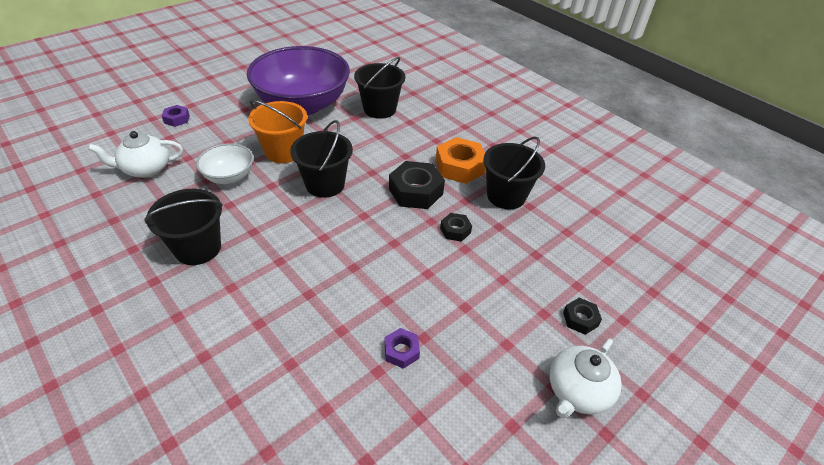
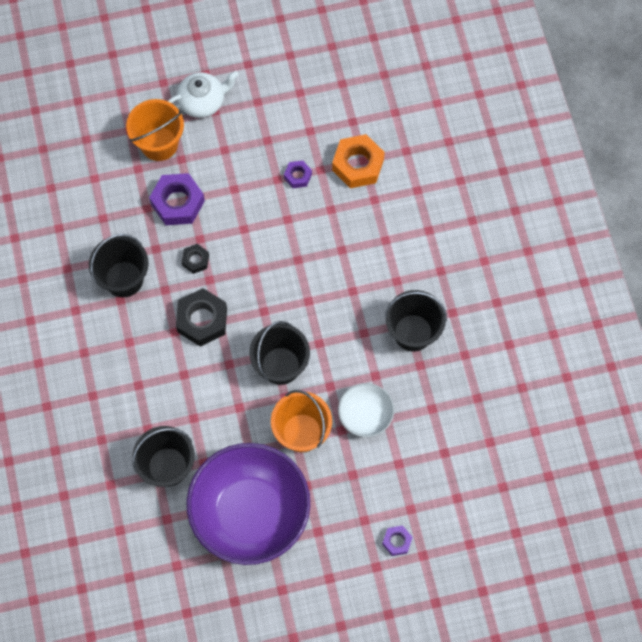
camera: 150 degrees left, 25 degrees up
white teapot [88,131,183,178] -> none
orange nut [435,137,486,184] -> orange nut moved to [332,134,385,188]
black nut [563,298,602,335] -> orange bucket [126,99,184,161]
none -> purple nut [149,173,205,225]

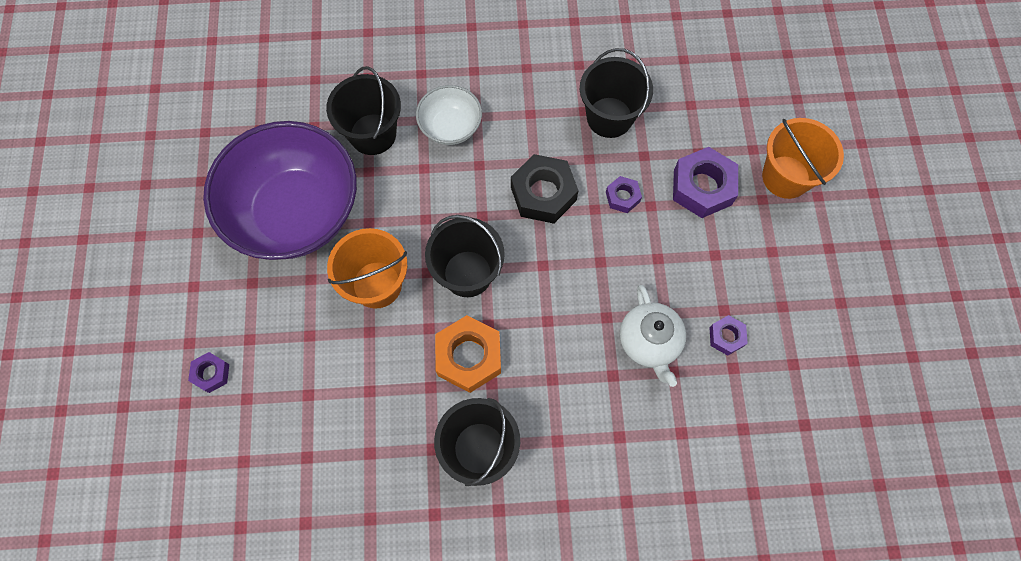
camera: 100 degrees right, 0 degrees up
white teapot [168,71,239,118] -> white teapot moved to [620,285,686,387]
black nut [182,244,209,274] -> purple nut [606,176,642,213]
orange nut [332,134,385,188] -> orange nut moved to [435,315,501,393]
white bowl [338,383,394,437] -> white bowl moved to [416,85,482,145]

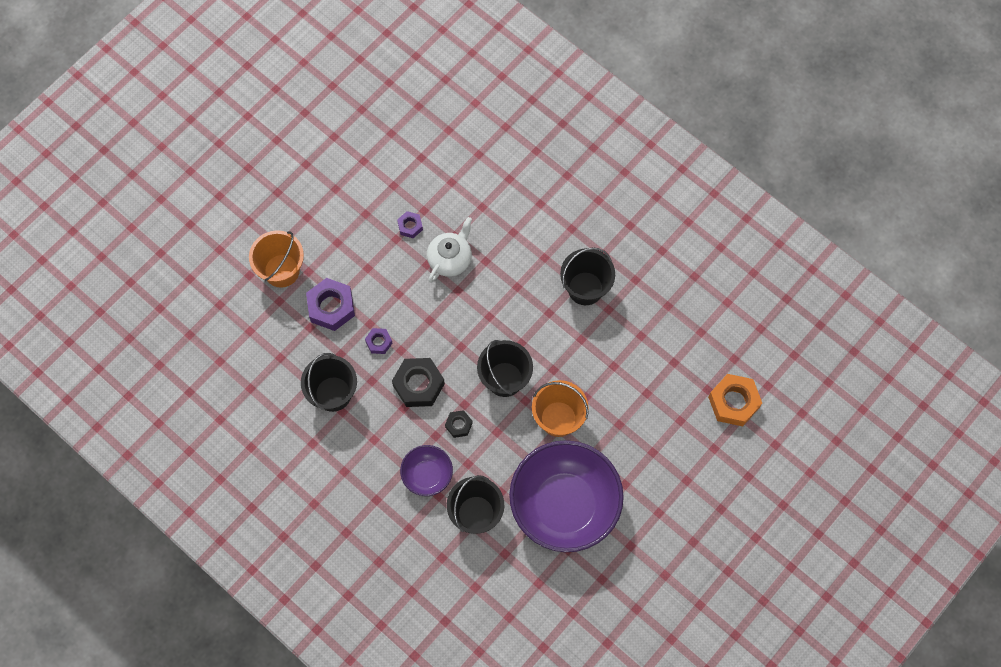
camera: 135 degrees left, 0 degrees up
purple nut [188,352,229,393] -> none
white bowl [416,85,482,145] -> purple bowl [400,445,453,496]
orange nut [435,315,501,393] -> orange nut moved to [708,374,762,426]
none -> black nut [445,410,473,438]

